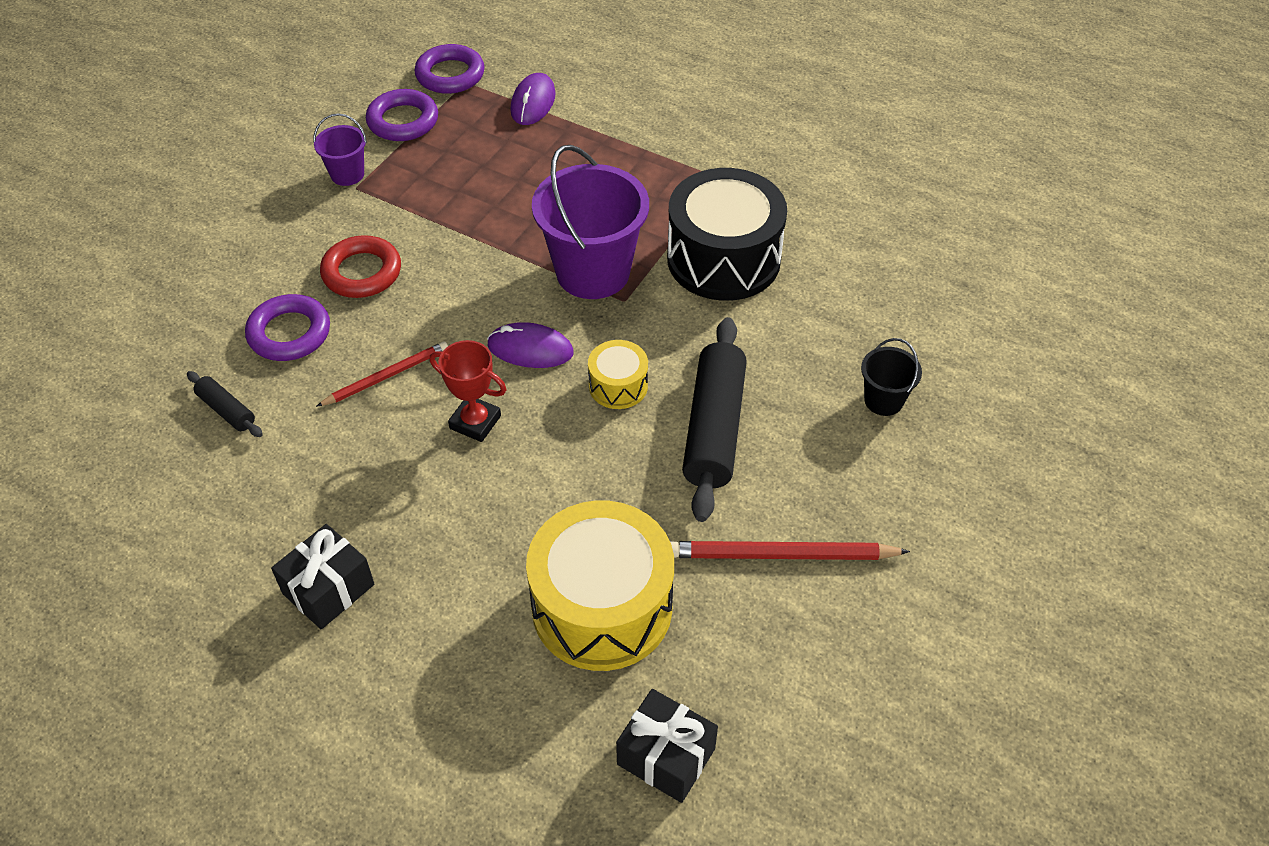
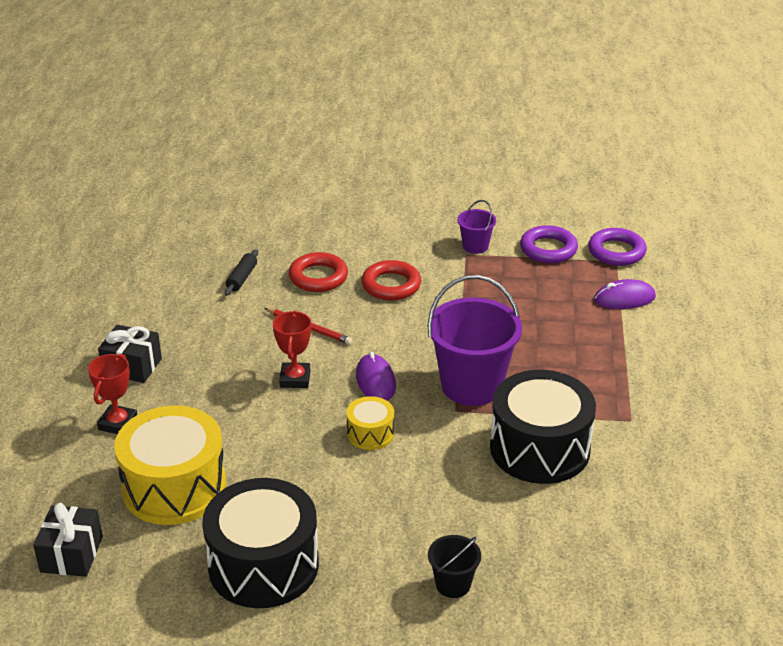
camera: 65 degrees right, 15 degrees down
purple ring [245,294,330,361] -> red ring [289,252,348,292]
red pencil [670,541,910,560] -> black drum [202,478,319,608]
black rolling pin [682,317,747,522] -> none
none -> red trophy [88,354,137,434]

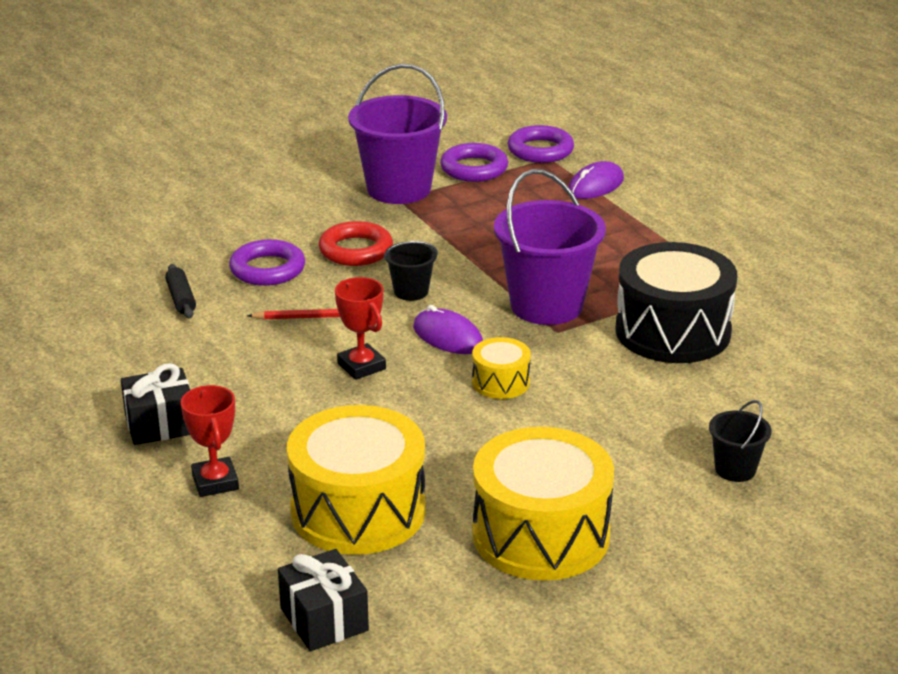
camera: 35 degrees left, 5 degrees down
black drum [202,478,319,608] -> yellow drum [472,427,614,581]
red ring [289,252,348,292] -> purple ring [229,239,305,286]
purple bucket [457,200,496,254] -> purple bucket [348,64,447,204], size x2.07
none -> black bucket [384,241,438,301]

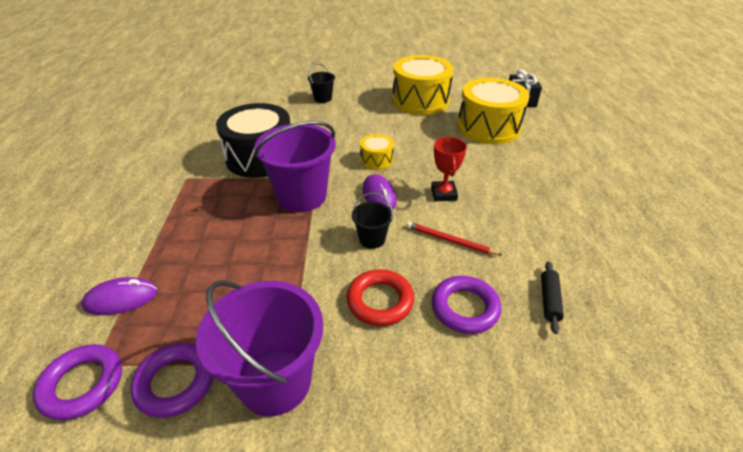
camera: 150 degrees left, 10 degrees up
black gift [121,363,190,445] -> none
red trophy [181,385,239,497] -> none

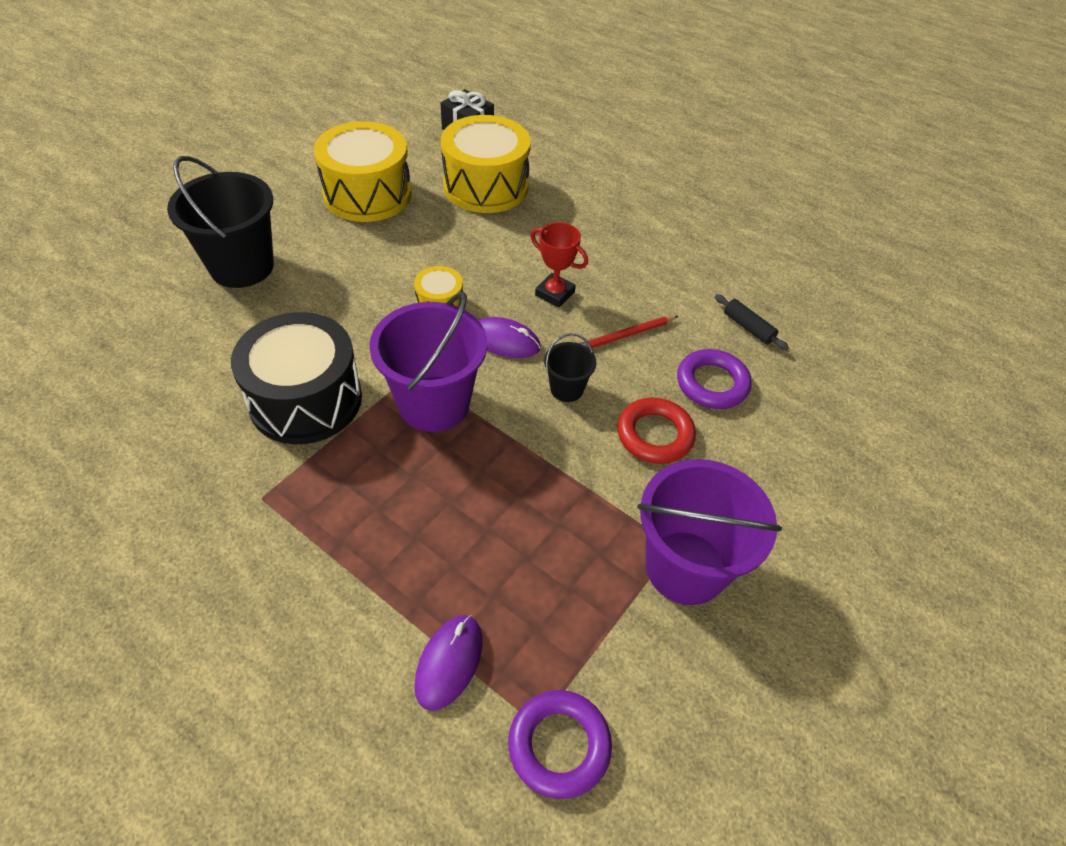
camera: 55 degrees left, 10 degrees up
purple ring [131,342,213,418] -> none
black bucket [308,63,335,103] -> black bucket [167,156,274,288], size x2.07

